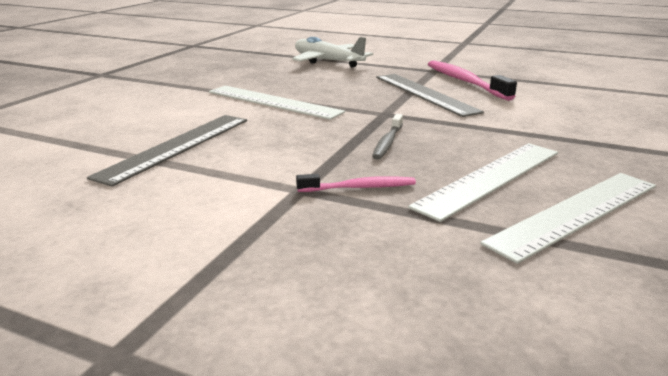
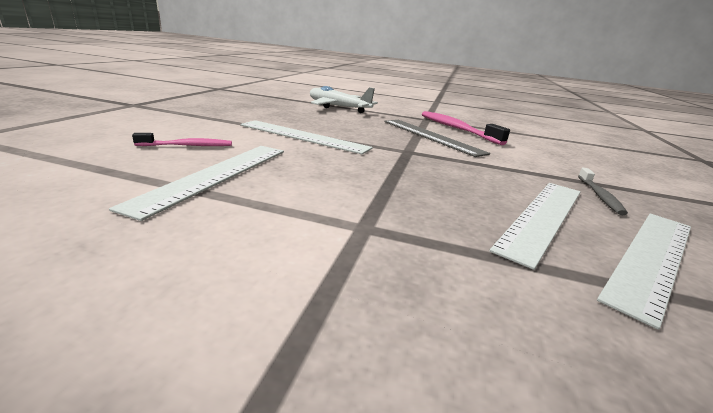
camera: 10 degrees left, 0 degrees up
grey ruler [87,115,247,187] -> white ruler [109,146,284,221]
pink toothbrush [296,174,416,192] -> pink toothbrush moved to [132,133,232,146]
grey toothbrush [372,114,403,160] -> grey toothbrush moved to [578,168,628,215]

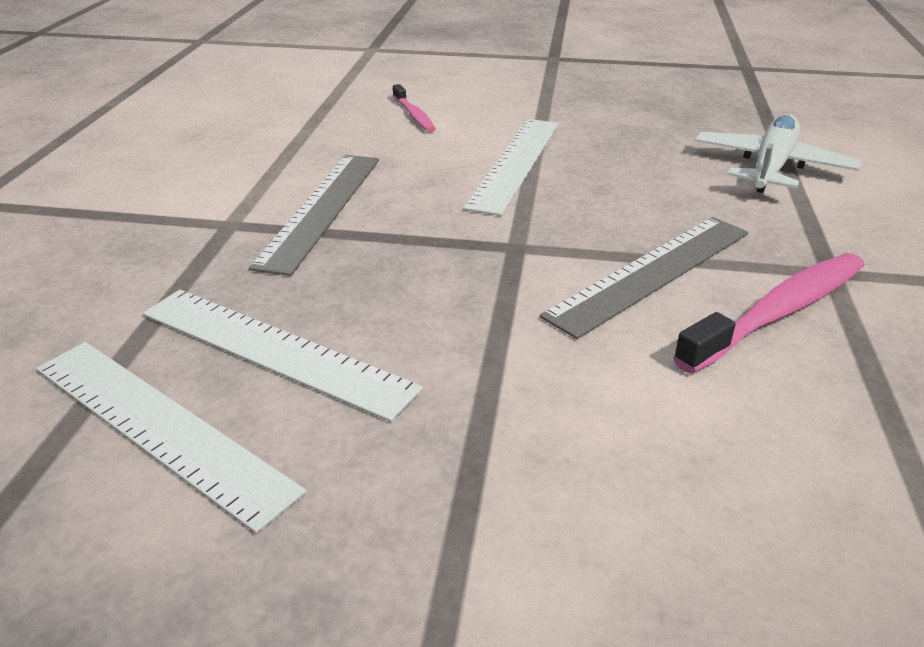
camera: 85 degrees right, 10 degrees up
white ruler [109,146,284,221] -> none
grey toothbrush [578,168,628,215] -> none
none -> grey ruler [249,155,379,276]

